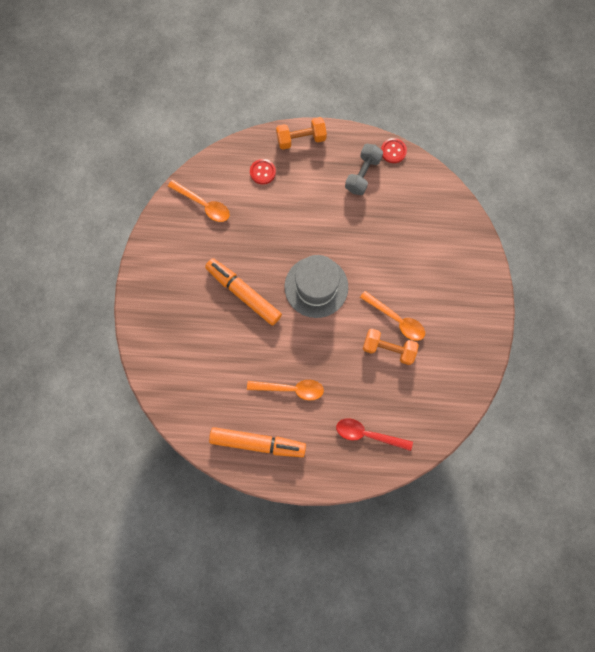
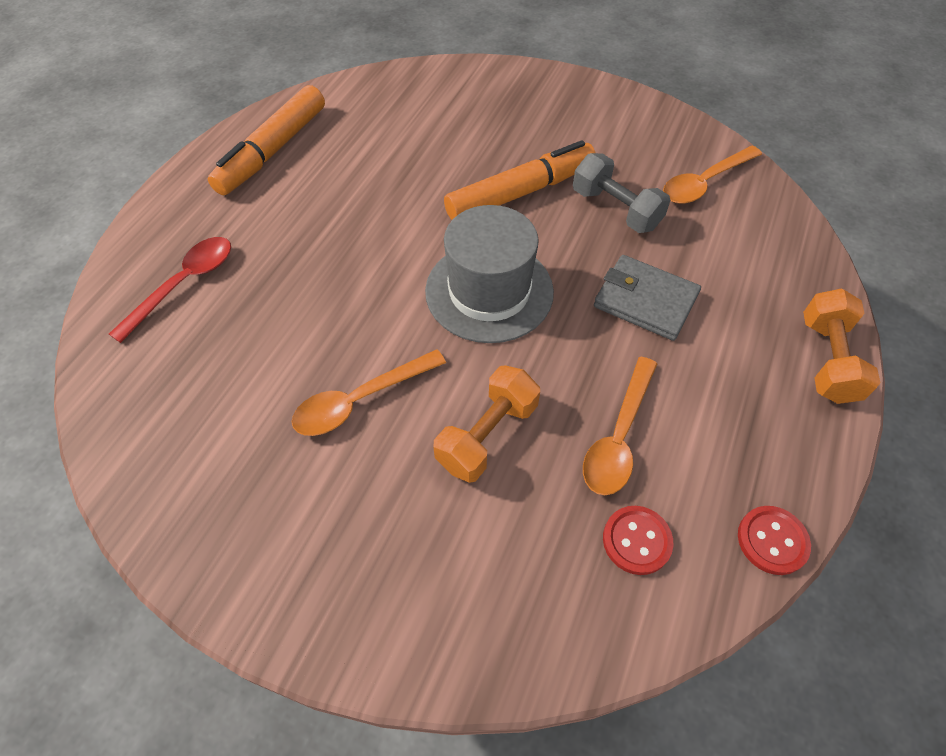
camera: 110 degrees right, 20 degrees down
orange spoon [247,380,324,400] -> orange spoon moved to [583,357,657,495]
red button [250,159,276,184] -> red button moved to [603,506,673,575]
grey dumbbell [345,144,383,195] -> grey dumbbell moved to [573,153,670,233]
orange dumbbell [363,329,419,365] -> orange dumbbell moved to [433,366,540,483]
none -> grey wallet [594,255,701,341]

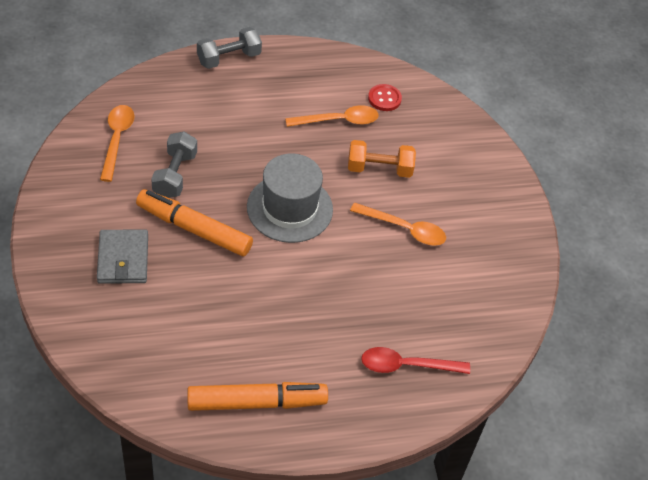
camera: 130 degrees left, 5 degrees down
grey wallet [594,255,701,341] -> grey wallet moved to [97,230,148,284]
orange spoon [663,146,762,204] -> orange spoon turned 105 degrees counterclockwise [100,105,135,182]
red button [738,506,811,575] -> none
orange dumbbell [803,288,880,404] -> grey dumbbell [197,27,262,69]

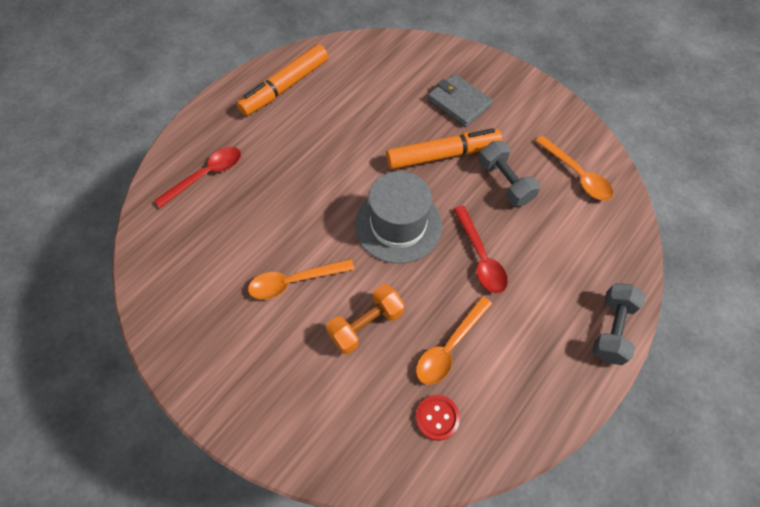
camera: 145 degrees right, 10 degrees up
none -> red spoon [453,206,508,293]

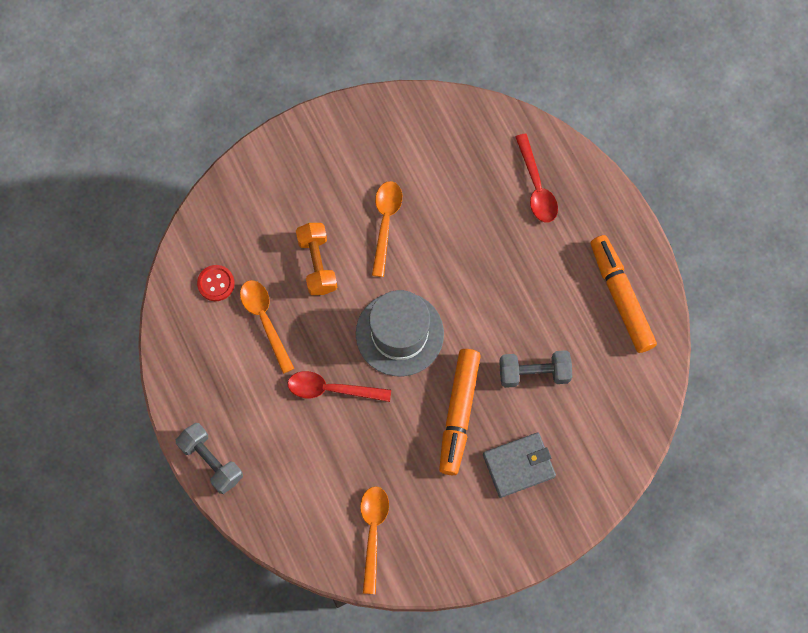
camera: 115 degrees right, 10 degrees up
grey dumbbell [479,141,540,207] -> grey dumbbell moved to [499,350,572,388]
orange spoon [536,136,613,201] -> orange spoon turned 105 degrees clockwise [360,486,389,594]

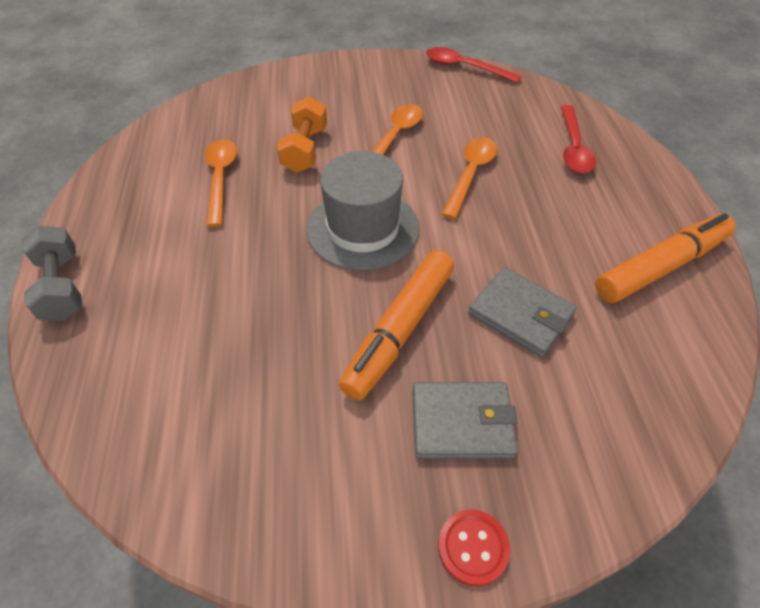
camera: 20 degrees right, 20 degrees down
red button [197,265,235,301] -> red button moved to [438,509,510,586]
red spoon [288,371,391,402] -> red spoon moved to [426,47,521,83]
orange spoon [360,486,389,594] -> orange spoon moved to [441,137,497,219]
grey dumbbell [499,350,572,388] -> grey wallet [468,267,577,357]
orange marker [591,235,657,353] -> orange marker turned 60 degrees clockwise [595,213,736,303]

